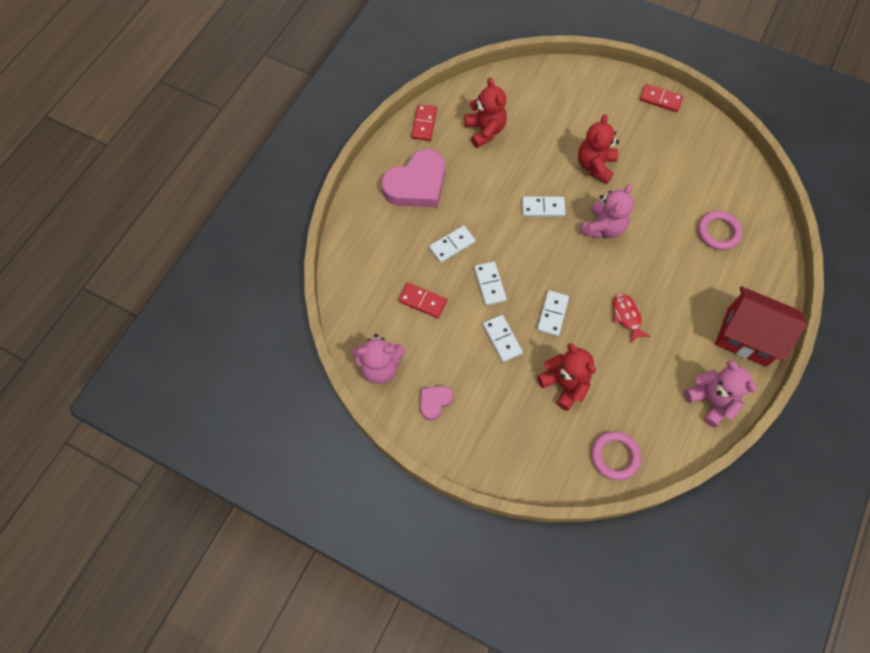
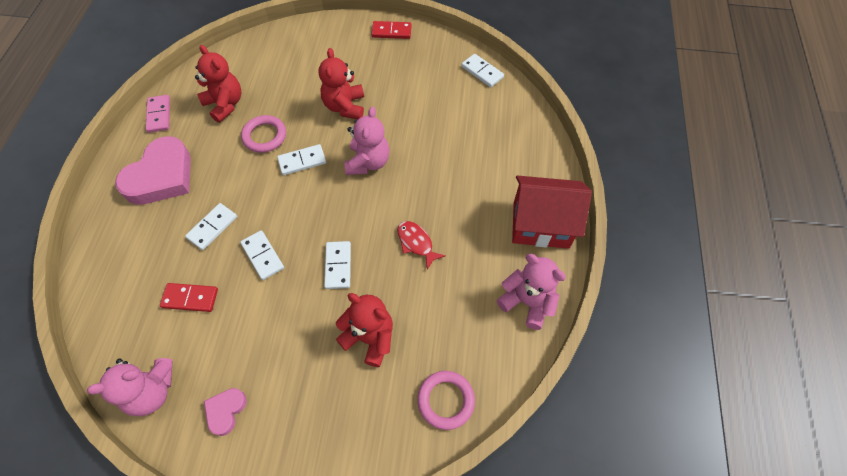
camera: 20 degrees left, 5 degrees down
red domino [411,104,437,141] -> pink domino [146,95,170,133]
white domino [483,315,523,362] -> white domino moved to [461,54,504,87]
pink ring [698,211,742,250] -> pink ring moved to [241,115,286,153]

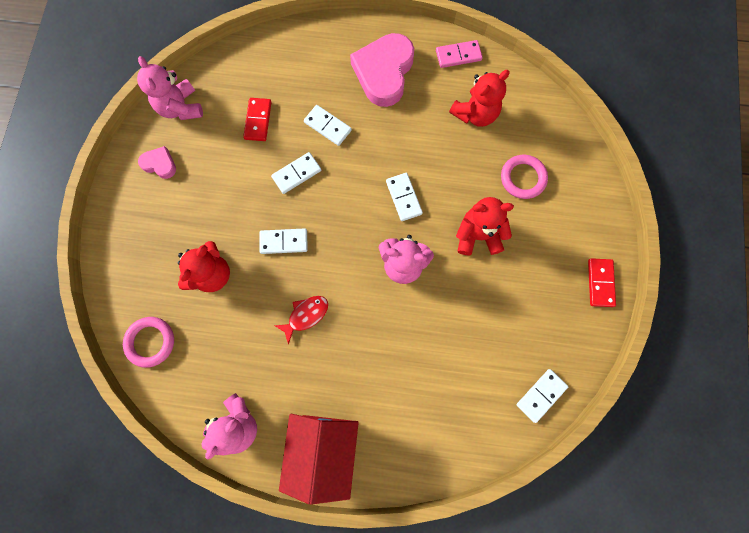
camera: 90 degrees right, 15 degrees up
pink heart [115,136,191,205] -> pink heart turned 75 degrees clockwise [350,33,414,107]
pink ring [241,115,286,153] -> pink ring moved to [501,155,548,199]

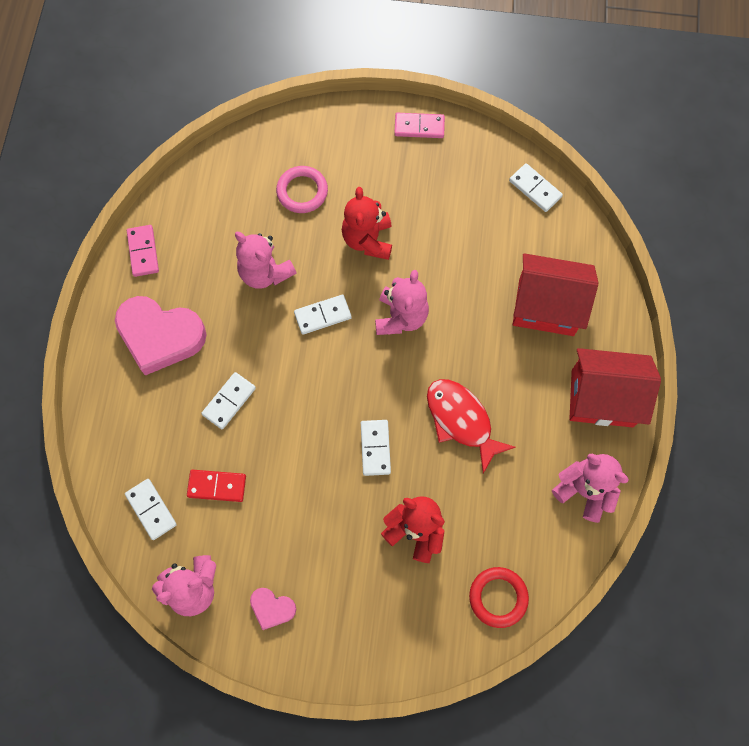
camera: 90 degrees left, 5 degrees down
pink ring [123,317,174,368] -> red ring [469,567,529,628]
pink heart [138,146,176,179] -> pink heart turned 90 degrees counterclockwise [250,588,296,630]
white domino [271,152,321,194] -> white domino moved to [125,479,177,540]
red fish [275,296,328,344] -> red fish [427,379,516,473], size x1.60
red teddy bear [449,70,510,127] -> none
red domino [588,258,616,307] -> pink domino [394,113,445,138]
none -> pink teddy bear [235,232,296,289]
none -> red house [512,253,599,336]

